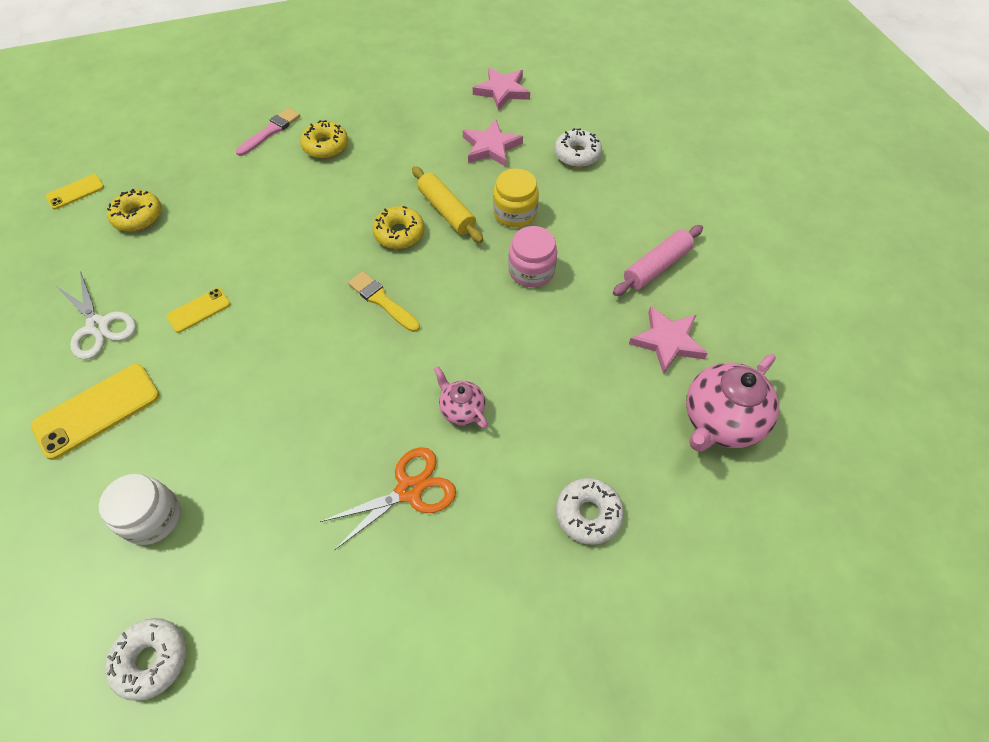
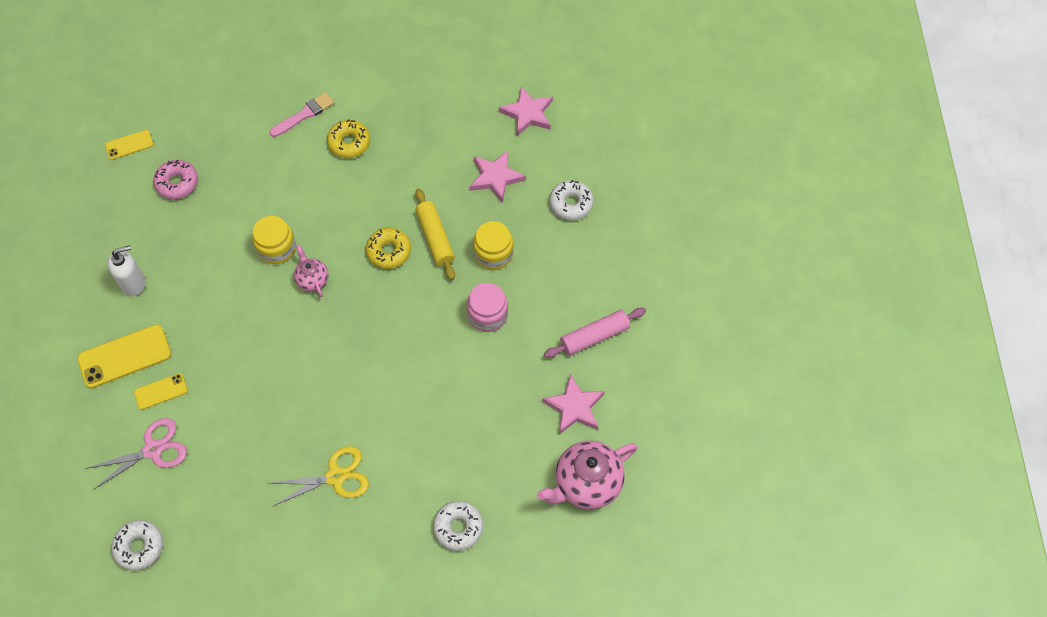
camera: 15 degrees right, 5 degrees up
white scissors [55,271,136,360] -> white soap dispenser [107,245,145,296]
white jar [99,474,181,545] -> pink scissors [85,418,187,490]
yellow donut [107,189,162,232] -> pink donut [153,160,198,199]
yellow phone [166,288,231,333] -> yellow phone moved to [134,373,188,410]
orange scissors [320,447,456,550] -> yellow scissors [267,446,369,507]
yellow brush [348,271,420,332] -> none
pink teapot [434,366,488,429] -> pink teapot moved to [294,245,328,297]
none -> yellow jar [252,216,296,264]

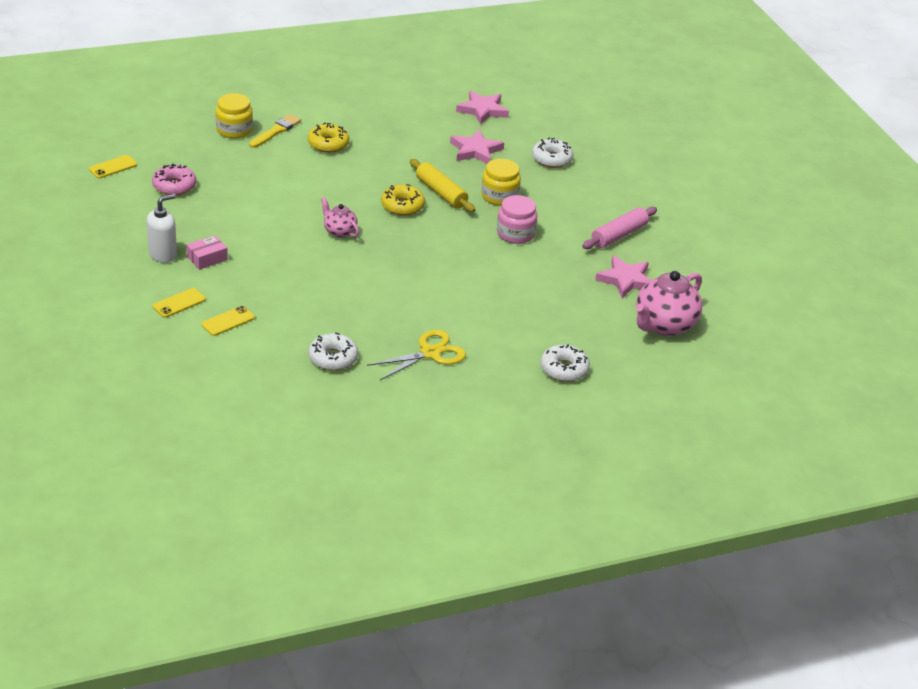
camera: 20 degrees left, 25 degrees down
yellow phone [77,324,171,388] -> yellow phone [153,288,206,318], size x0.56
pink scissors [85,418,187,490] -> none
white donut [111,520,163,571] -> white donut moved to [308,333,358,371]
yellow jar [252,216,296,264] -> yellow jar moved to [216,93,253,139]
pink brush [270,92,334,137] -> yellow brush [249,114,301,148]
none -> pink box [187,235,228,270]

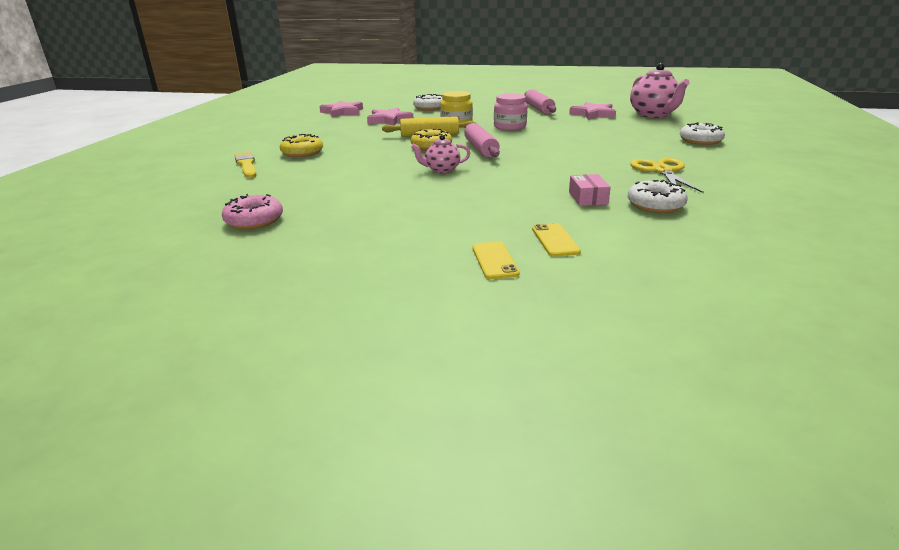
camera: 55 degrees left, 10 degrees down
yellow phone [89,155,137,178] -> none
white soap dispenser [147,194,177,263] -> none
pink box [187,235,228,270] -> pink box moved to [569,174,611,206]
yellow jar [216,93,253,139] -> none
none -> pink rolling pin [464,123,500,157]

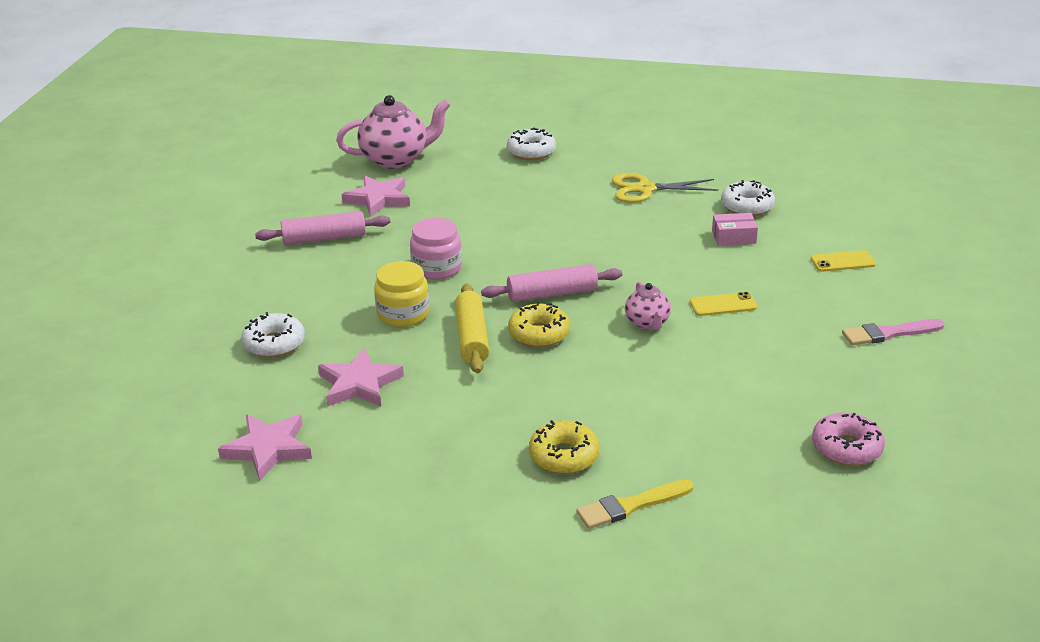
camera: 90 degrees left, 5 degrees up
yellow phone [472,241,520,279] -> yellow phone moved to [690,292,757,316]
none -> pink brush [842,319,945,345]

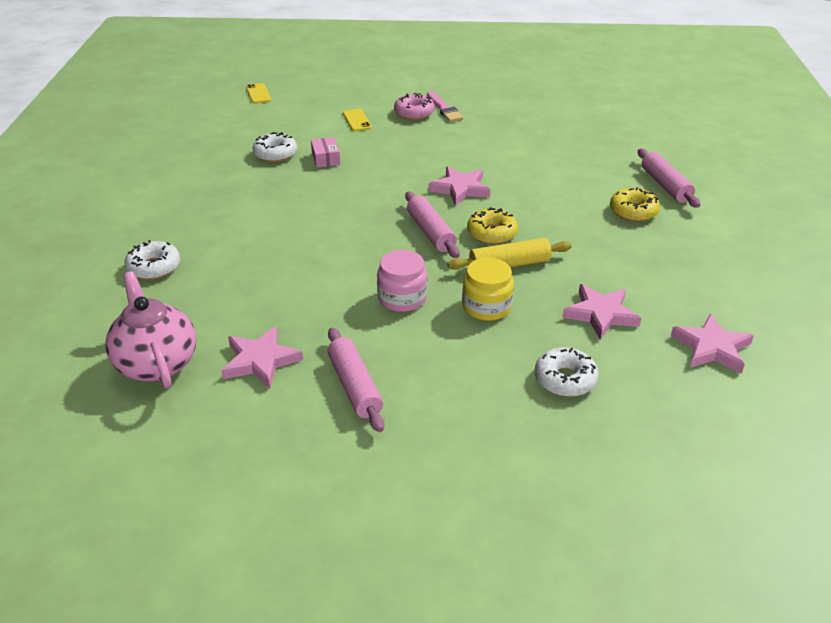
camera: 100 degrees left, 5 degrees up
yellow brush [576,479,694,529] -> pink rolling pin [638,149,701,208]
yellow scissors [612,173,718,203] -> none
pink teapot [625,282,671,330] -> pink star [428,166,490,206]
yellow phone [690,292,757,316] -> yellow phone moved to [246,83,271,104]
pink donut [812,412,885,466] -> pink donut moved to [394,93,435,120]

